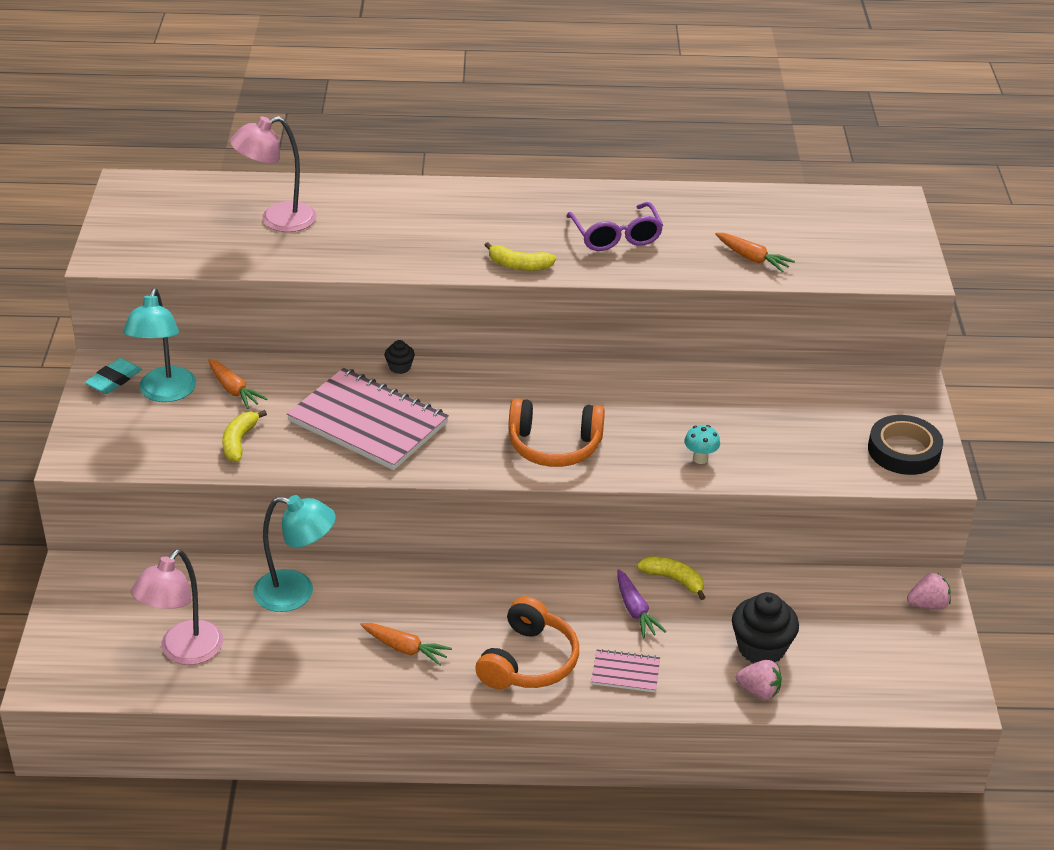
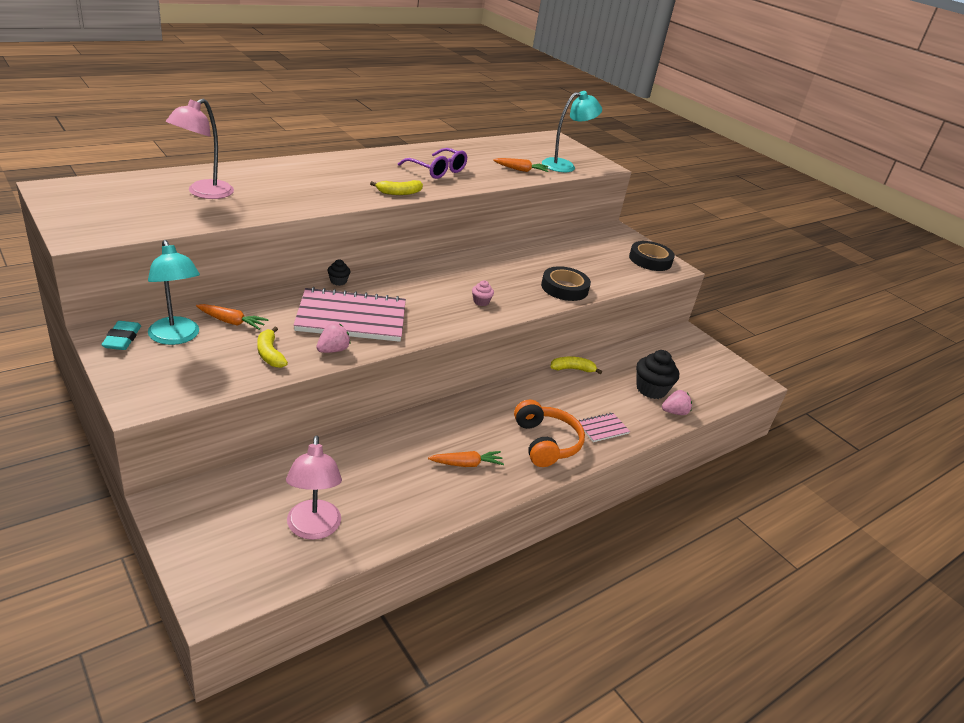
camera: 40 degrees left, 5 degrees down
turquoise lamp [253,495,336,612] -> turquoise lamp moved to [542,91,602,172]
orange headphones [508,398,605,467] -> pink cupcake [472,280,494,306]
purple carrot [617,569,666,638] -> none
turquoise mushroom [684,425,720,464] -> black tape [541,266,591,301]
pink strawberry [907,573,951,610] -> pink strawberry moved to [316,323,351,353]

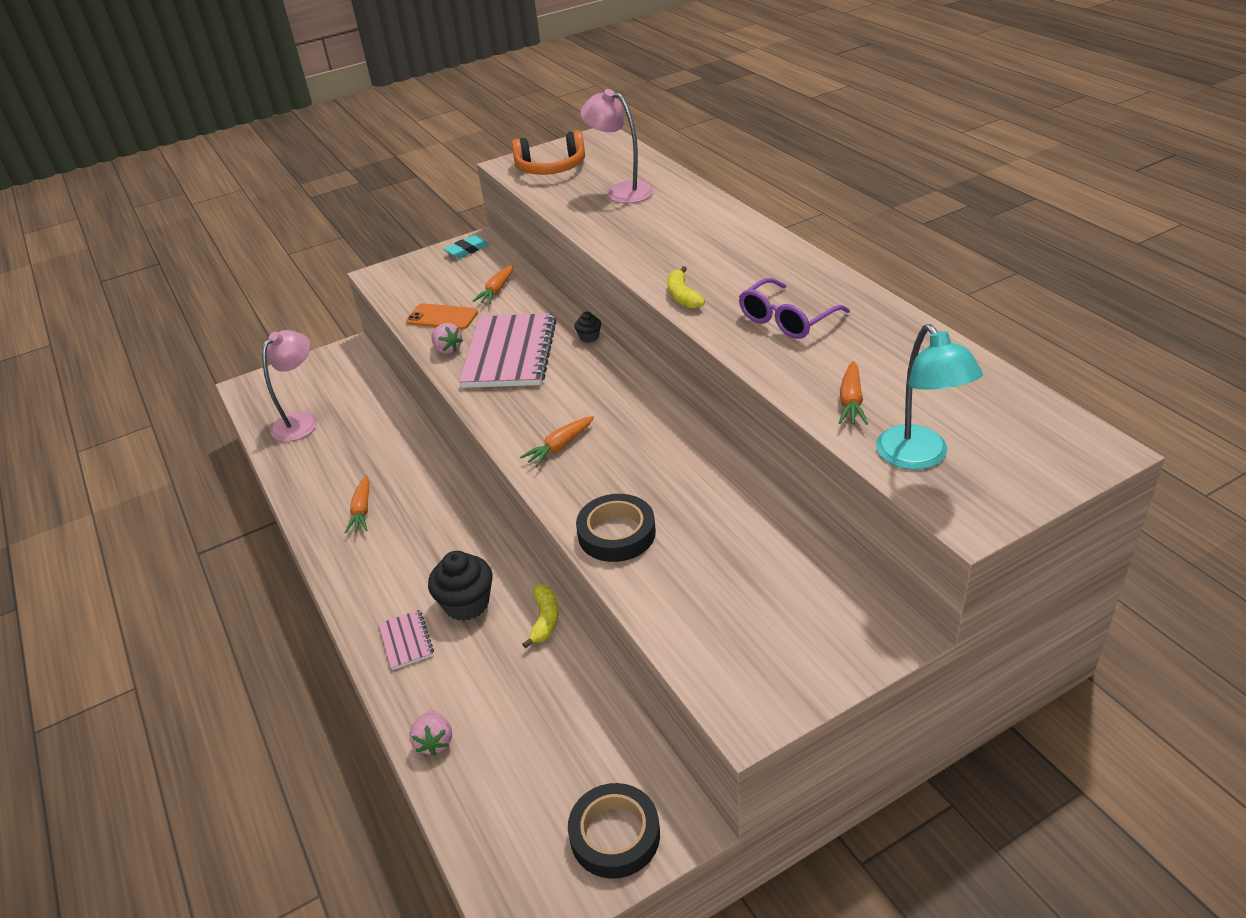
camera: 105 degrees right, 5 degrees up
turquoise eraser [101,321,141,350] -> turquoise eraser turned 45 degrees counterclockwise [444,235,490,258]
turquoise lamp [148,240,200,345] -> none
yellow banana [257,327,288,368] -> orange phone [406,303,478,330]
pink lamp [286,435,342,540] -> pink lamp turned 120 degrees clockwise [262,330,317,442]
pink cupcake [472,280,494,306] -> orange carrot [520,416,594,467]
orange headphones [514,400,585,467] -> orange headphones moved to [512,130,585,175]
black tape [629,241,675,271] -> black tape moved to [568,783,660,879]
black cupcake [636,350,679,399] -> black cupcake moved to [428,551,492,621]

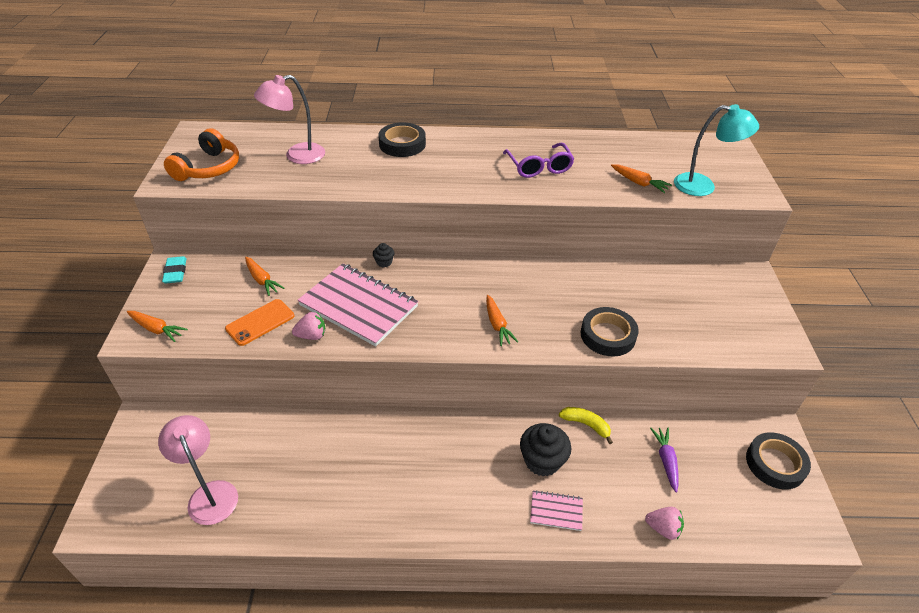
camera: 65 degrees left, 5 degrees up
orange carrot [345,475,370,533] -> orange carrot moved to [127,311,188,342]
yellow banana [667,266,705,309] -> none
none -> black tape [378,122,426,157]
none -> purple carrot [650,428,678,493]

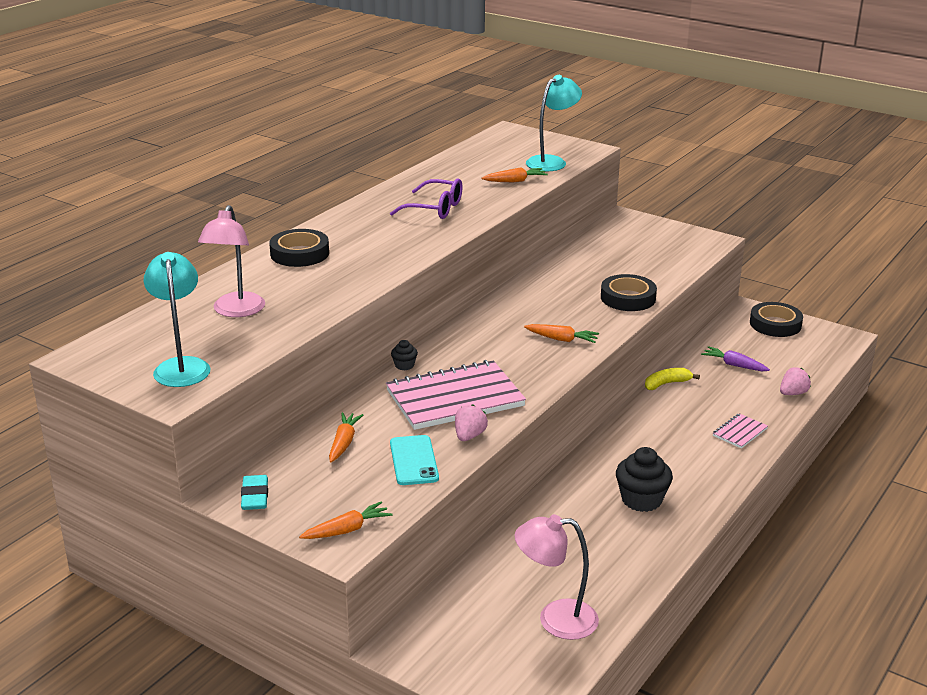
camera: 55 degrees left, 15 degrees down
turquoise eraser [162,256,187,283] -> turquoise eraser turned 60 degrees clockwise [241,475,268,510]
orange headphones [164,128,239,181] -> turquoise lamp [144,252,211,387]
orange phone [225,299,294,346] -> turquoise phone [390,435,439,485]
orange carrot [245,257,285,296] -> orange carrot turned 75 degrees counterclockwise [329,412,363,462]
black cupcake [520,423,571,477] -> black cupcake moved to [616,447,673,512]

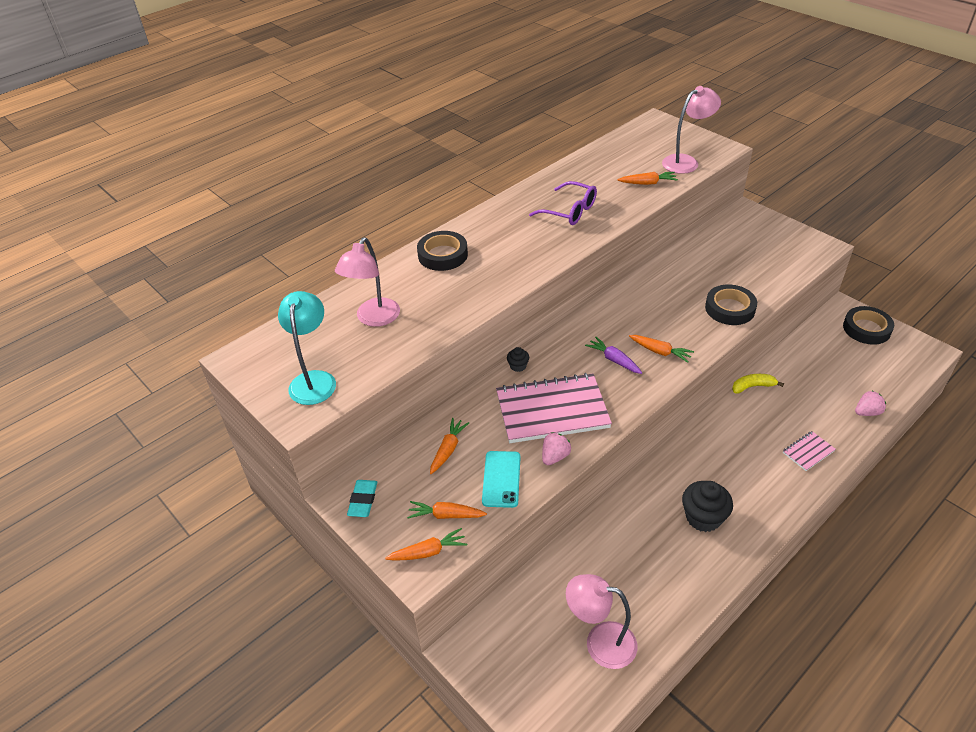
camera: 15 degrees right, 15 degrees up
turquoise lamp [526,75,582,171] -> pink lamp [662,86,721,174]
purple carrot [701,346,770,371] -> purple carrot moved to [585,337,642,374]
none -> orange carrot [407,501,487,519]

